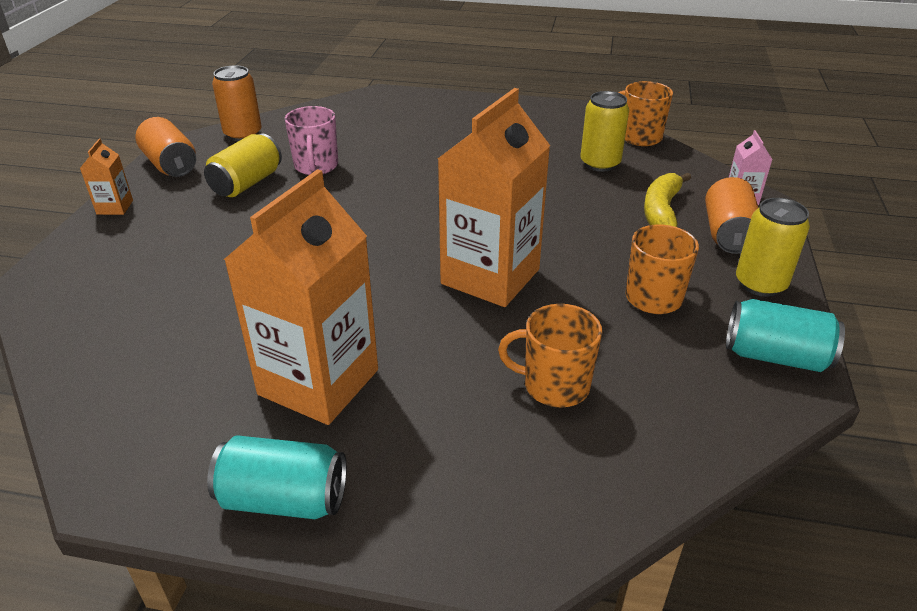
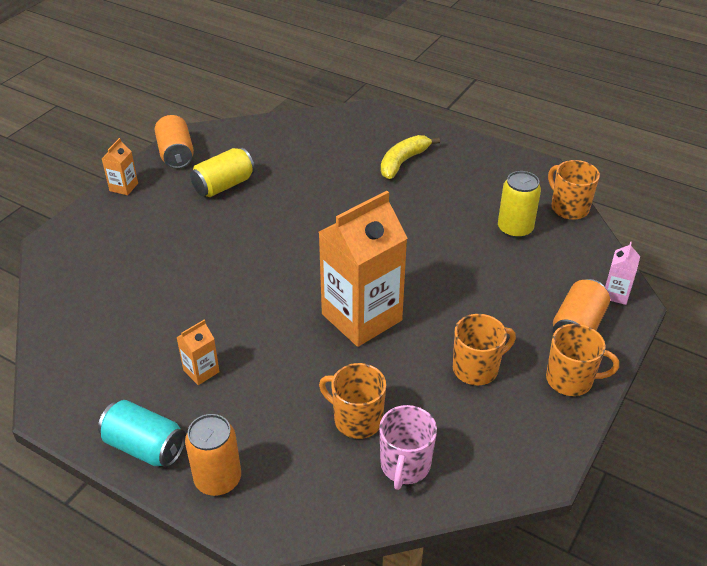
camera: 20 degrees right, 5 degrees up
orange can [212,65,262,141] -> orange can moved to [185,414,241,496]
orange carton [224,169,378,425] -> orange carton [176,320,220,385], size x0.43
pink mug [285,106,338,175] -> pink mug moved to [379,405,437,490]
yellow banana [644,173,691,227] -> yellow banana moved to [381,135,440,179]
turquoise can [726,299,845,372] -> none
yellow can [736,198,810,297] -> orange mug [546,324,619,396]

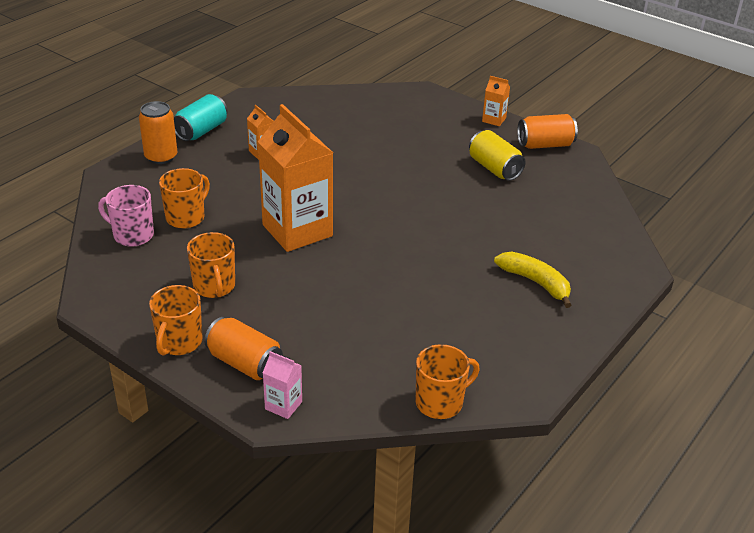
camera: 95 degrees right, 5 degrees down
yellow can [498,171,541,238] -> none

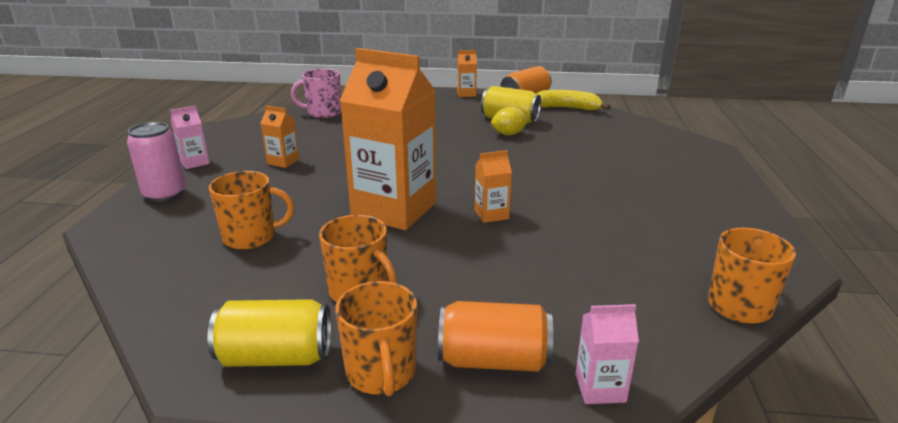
camera: 30 degrees left, 10 degrees down
pink mug [98,185,154,247] -> pink mug moved to [291,69,341,118]
orange can [139,101,177,164] -> pink can [127,122,186,202]
orange mug [159,168,210,229] -> orange mug turned 75 degrees clockwise [209,171,294,250]
turquoise can [174,94,228,141] -> pink carton [170,106,210,169]
yellow banana [494,251,572,308] -> yellow banana moved to [537,90,611,110]
none -> yellow can [207,299,331,367]
none -> orange carton [475,150,512,223]
none -> yellow lemon [491,107,529,135]

